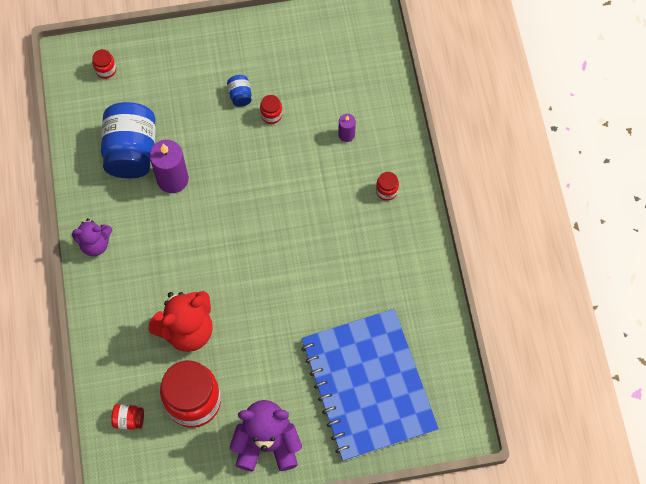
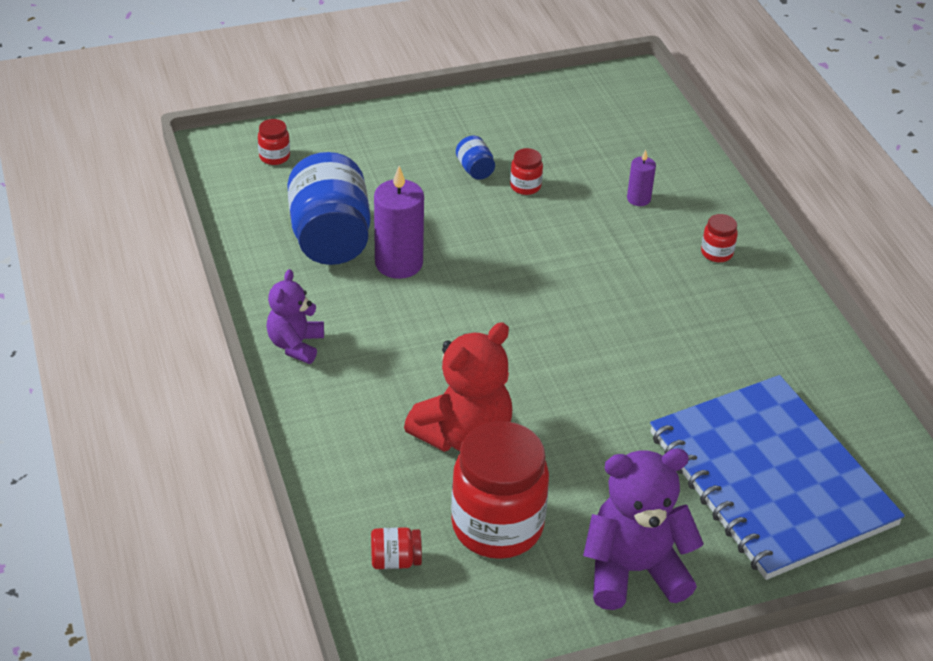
camera: 10 degrees left, 25 degrees down
purple teddy bear [72,218,113,256] -> purple teddy bear turned 120 degrees clockwise [266,269,324,364]

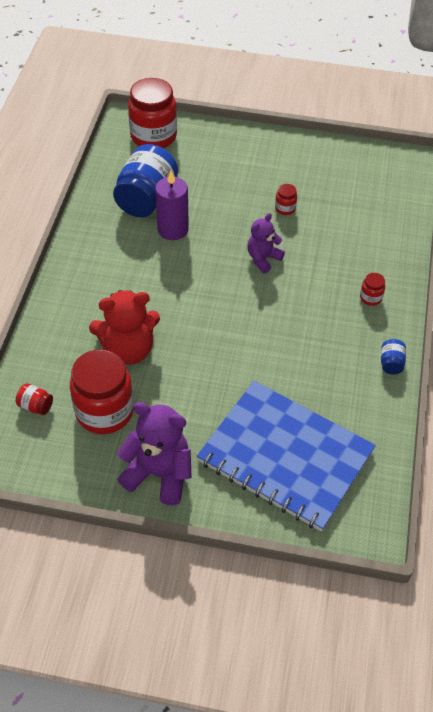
camera: 30 degrees right, 10 degrees up
red jar [258,119,290,165] -> red jar [128,78,177,148], size x2.36
purple teddy bear [266,269,324,364] -> purple teddy bear moved to [247,213,285,273]
blue jar [456,136,495,180] -> blue jar moved to [381,339,406,375]
purple candle [627,150,656,206] -> none
blue notebook [650,375,905,580] -> blue notebook turned 60 degrees counterclockwise [197,381,376,532]

